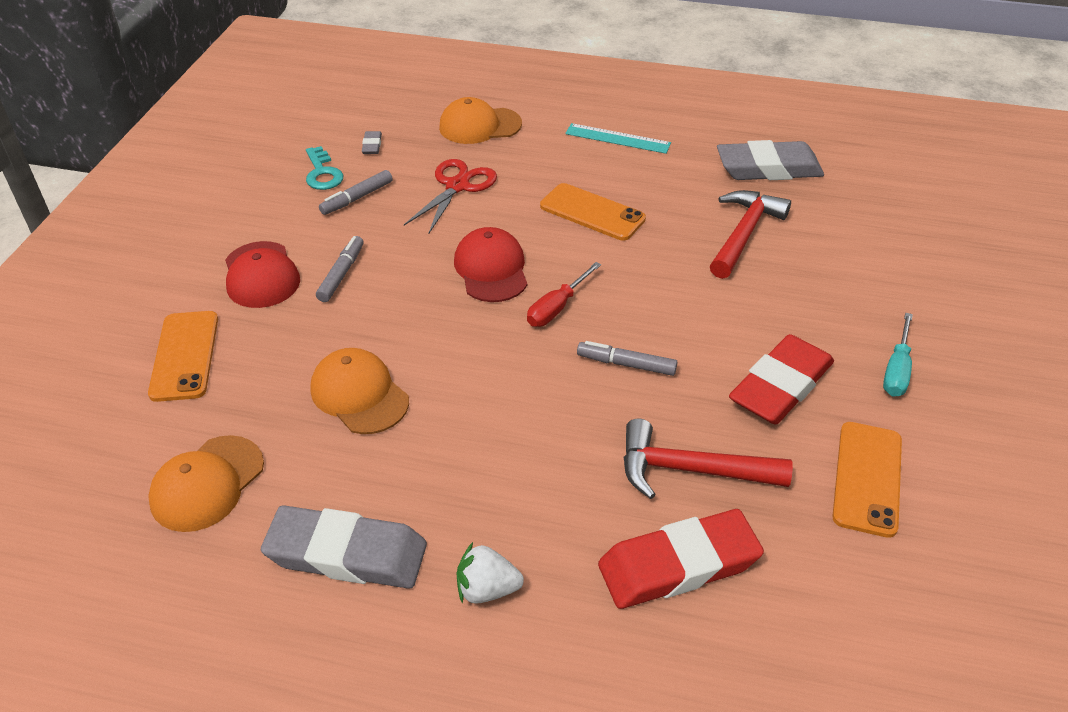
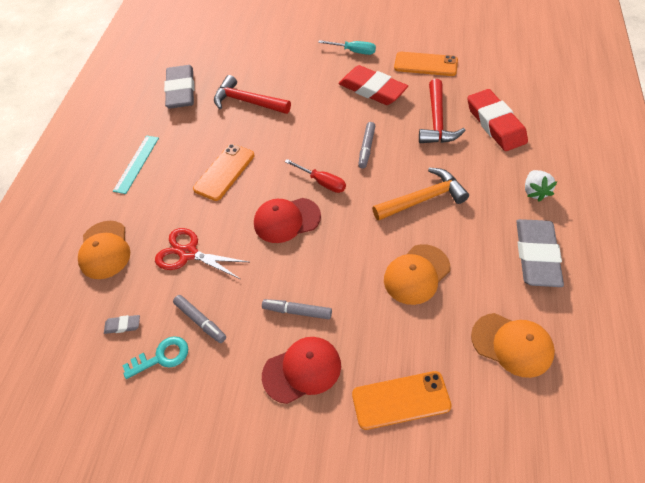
camera: 90 degrees left, 10 degrees up
none -> orange hammer [372,167,469,221]

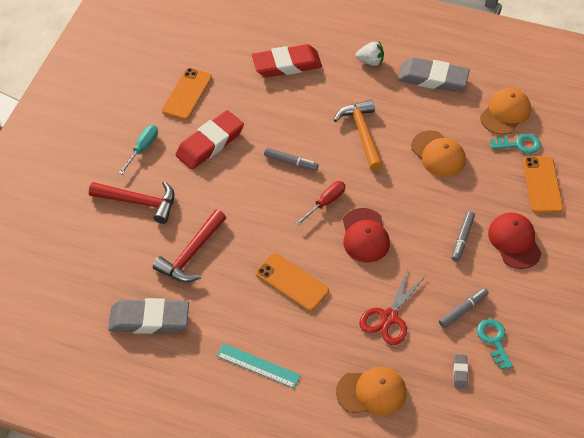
camera: 85 degrees left, 0 degrees up
red hammer [419,79,466,143] -> red hammer moved to [89,181,174,224]
none -> turquoise key [490,133,541,154]

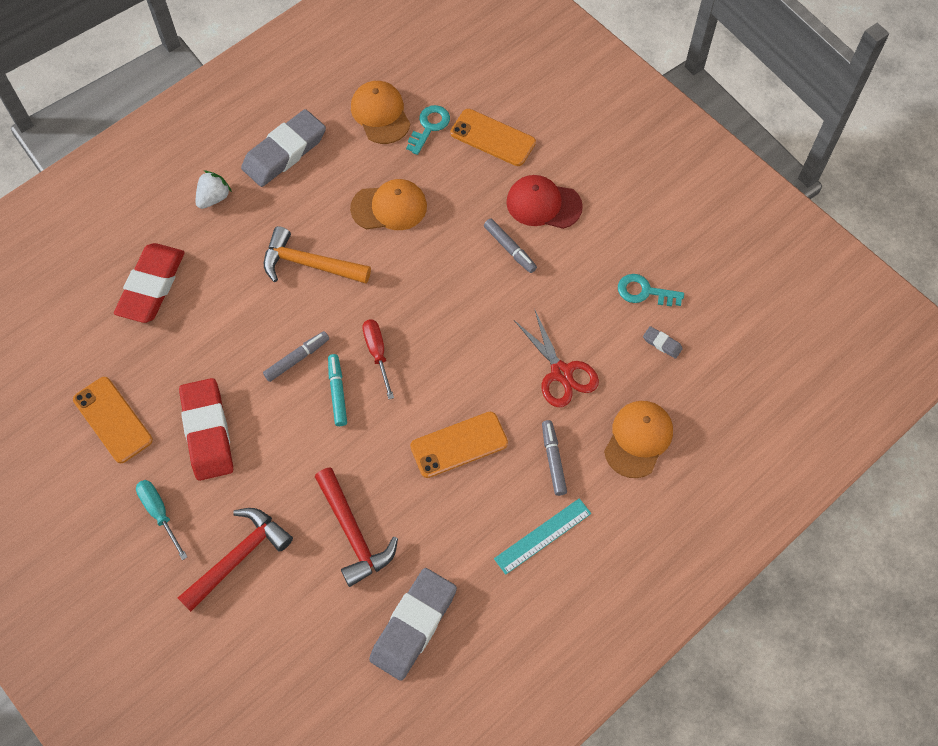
camera: 60 degrees left, 10 degrees up
red cap [343,208,390,262] -> none
grey marker [439,288,489,328] -> grey marker moved to [542,420,567,496]
none -> turquoise marker [328,354,347,426]

